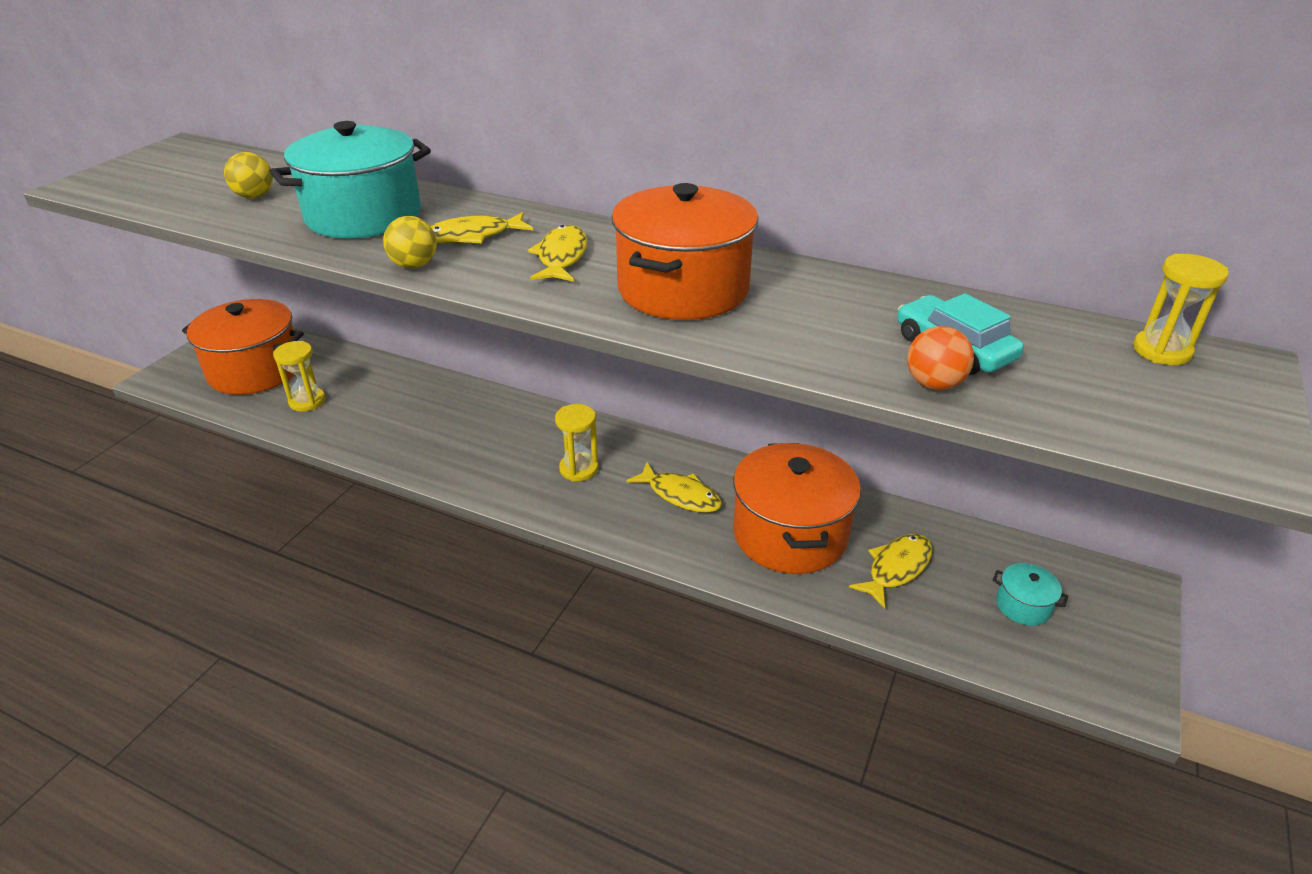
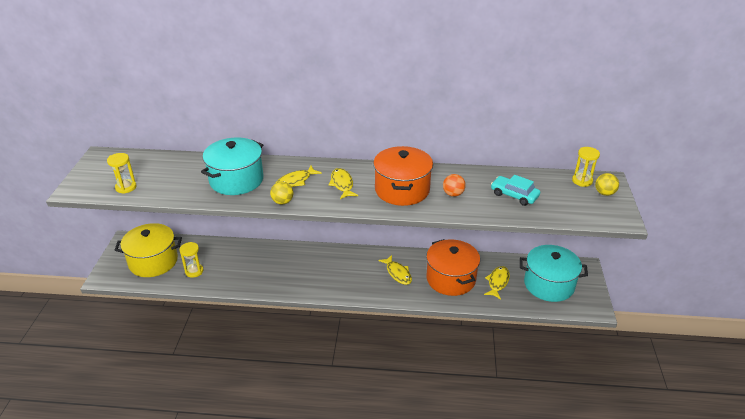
camera: 20 degrees left, 0 degrees up
orange pot [182,299,304,395] -> yellow pot [114,223,182,277]
yellow ball [224,152,273,198] -> yellow ball moved to [595,173,619,196]
yellow hourglass [555,404,598,481] -> yellow hourglass moved to [107,153,136,194]
yellow fish [626,462,722,513] -> yellow fish turned 45 degrees clockwise [378,255,412,285]
orange ball [907,326,974,390] -> orange ball moved to [443,174,466,197]
turquoise pot [993,563,1068,626] -> turquoise pot [520,245,588,302], size x2.34

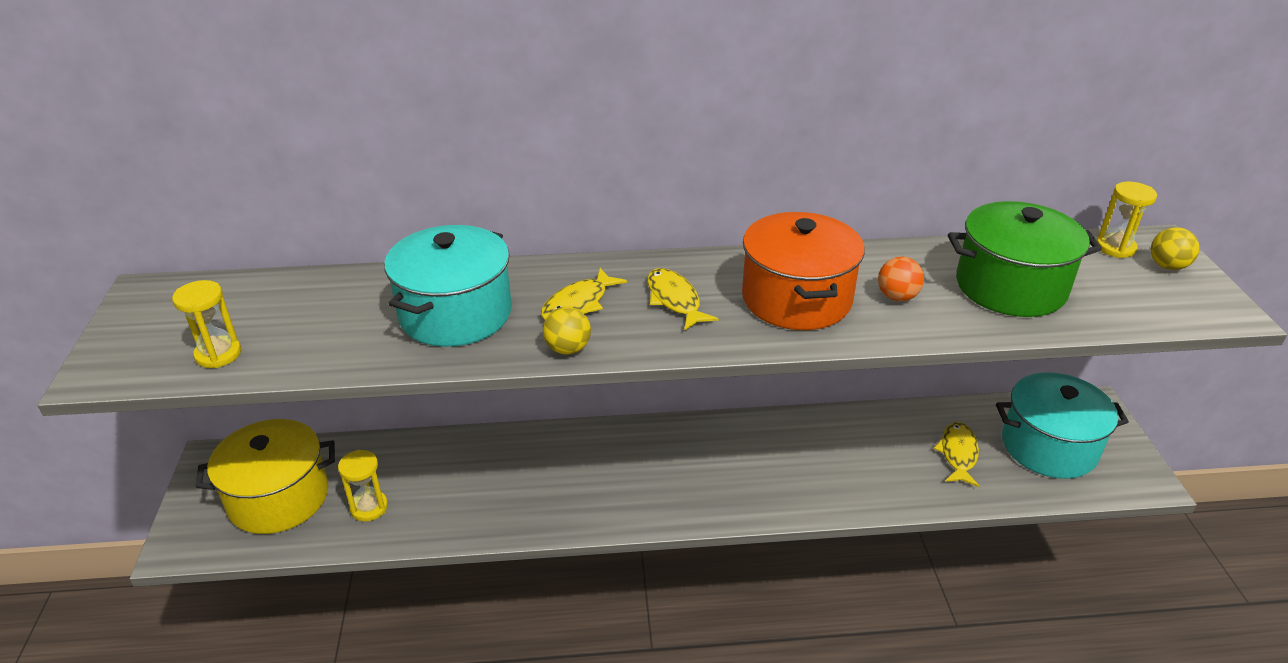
camera: 10 degrees left, 0 degrees up
yellow fish [378,255,412,285] -> none
orange pot [426,239,480,296] -> none
turquoise car [491,175,540,206] -> green pot [948,201,1102,317]

